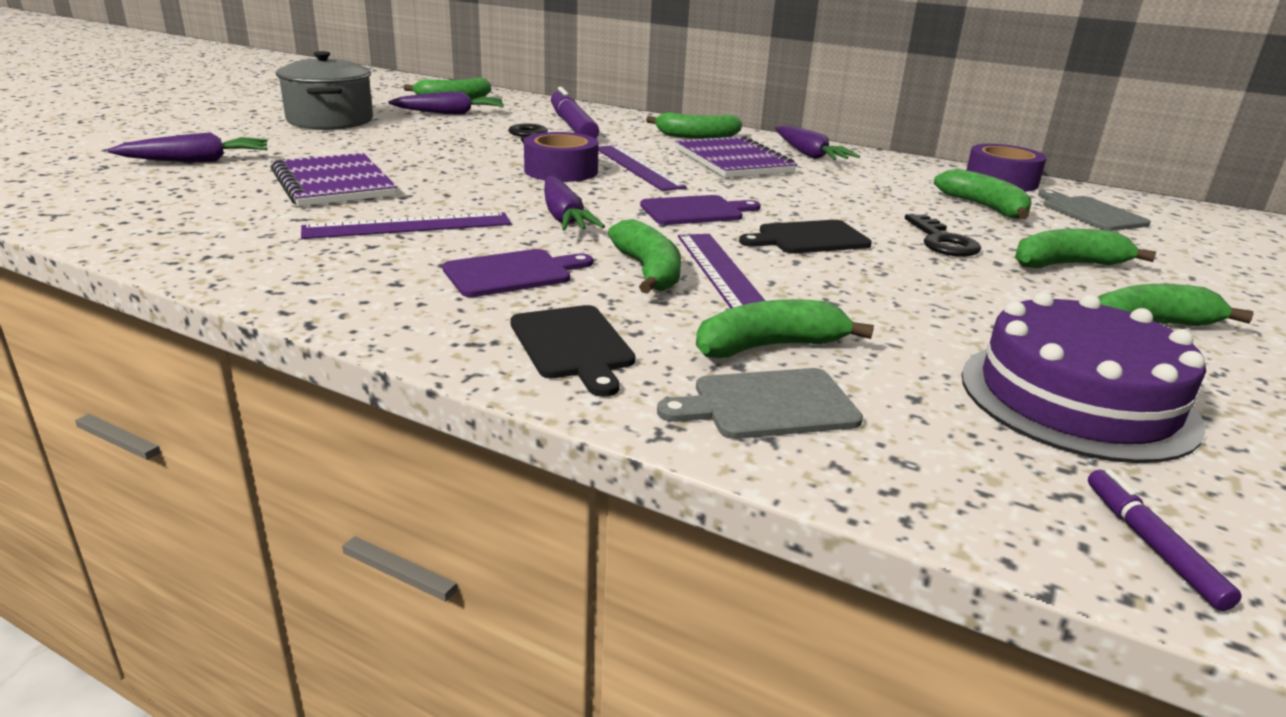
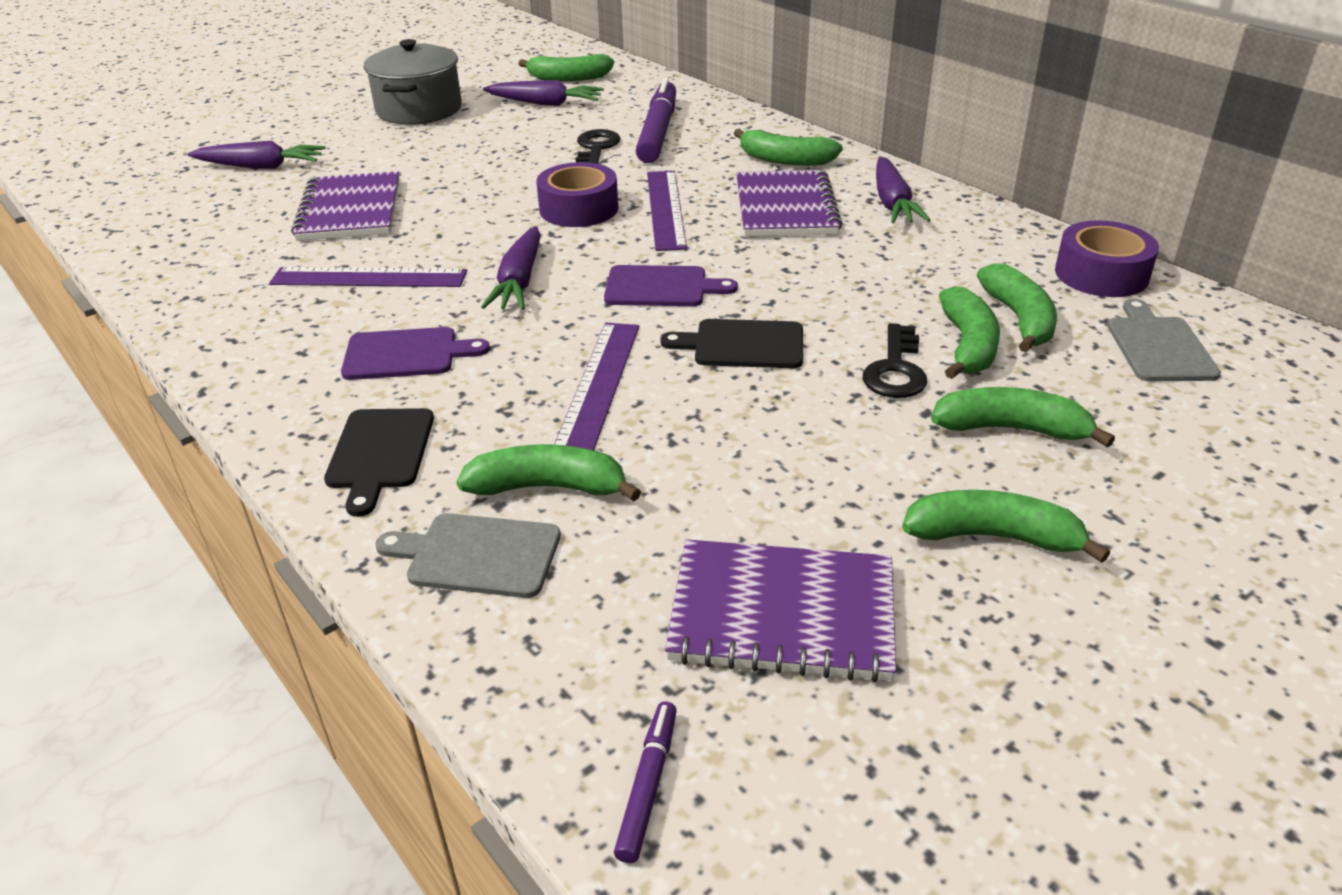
camera: 25 degrees right, 10 degrees up
green banana [608,219,681,294] -> green banana moved to [939,286,1000,379]
purple cake [962,292,1206,463] -> purple notebook [665,539,896,683]

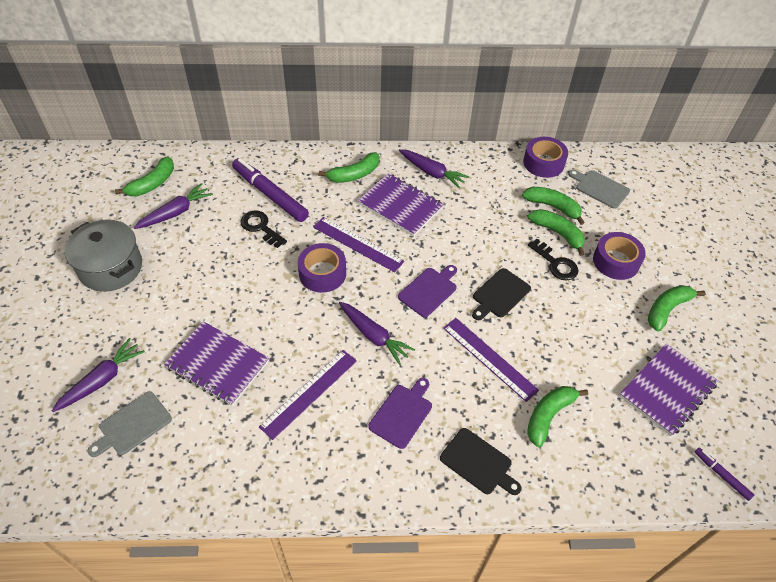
camera: 55 degrees left, 15 degrees up
grey cutting board [375,513,561,598] -> grey cutting board moved to [87,391,172,457]
green banana [931,387,1115,448] -> purple tape [593,232,646,280]

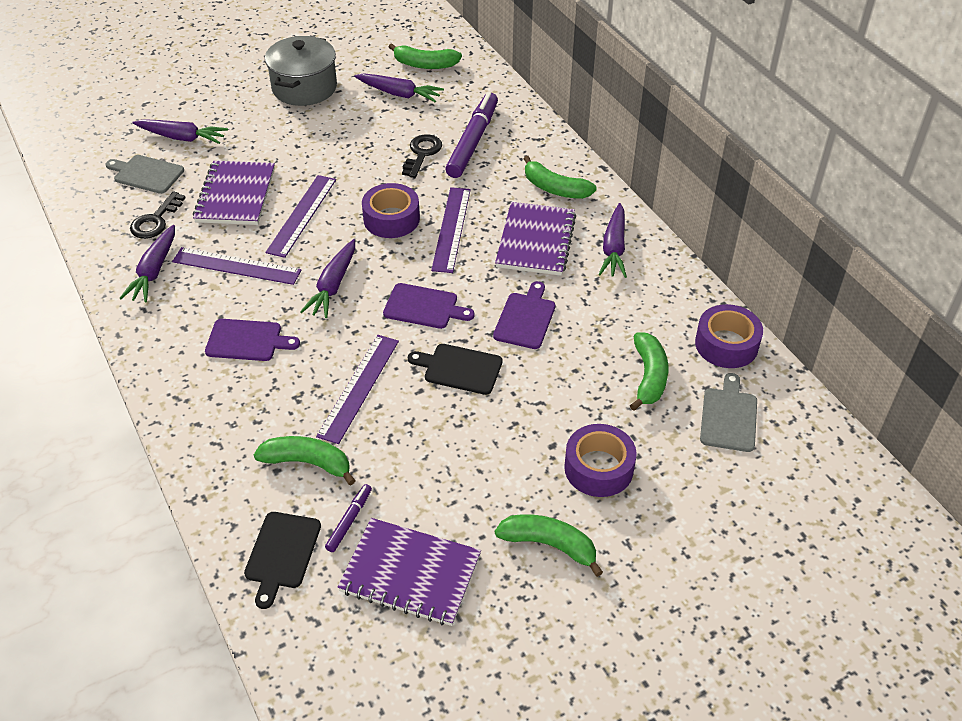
camera: 65 degrees right, 5 degrees down
black cutting board [440,428,521,495] -> black cutting board moved to [244,512,321,609]
green banana [528,209,585,256] -> none
black key [528,239,579,281] -> black key moved to [130,191,186,239]
purple marker [695,448,754,501] -> purple marker moved to [325,484,372,552]
none -> purple carrot [120,225,175,302]
none -> purple ruler [265,175,336,258]
none -> purple cutting board [493,281,555,349]

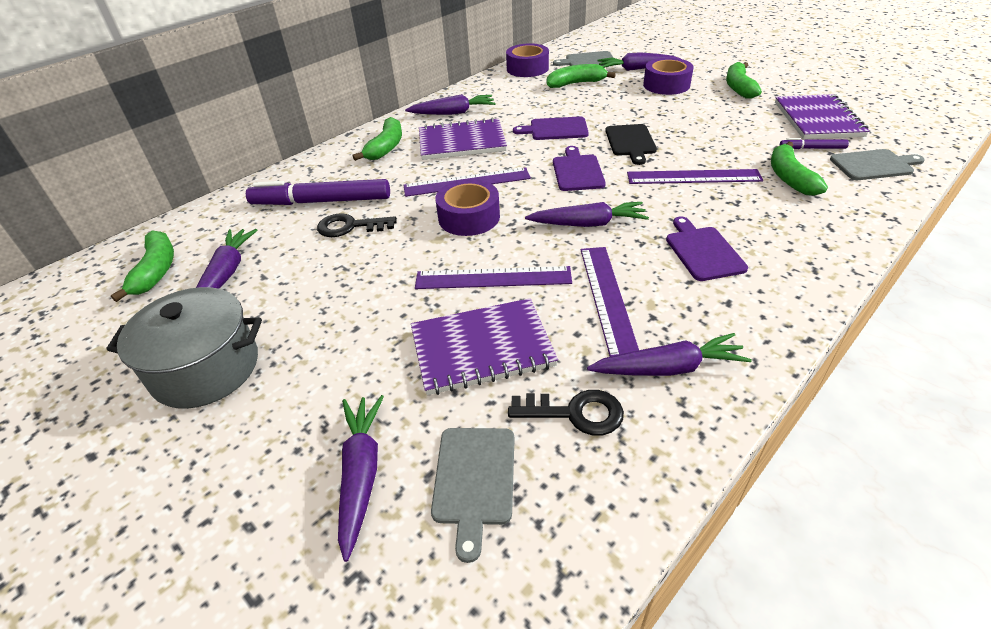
camera: 105 degrees left, 5 degrees down
black cutting board [244,512,321,609] -> grey cutting board [830,149,925,180]
none -> purple carrot [598,52,681,71]

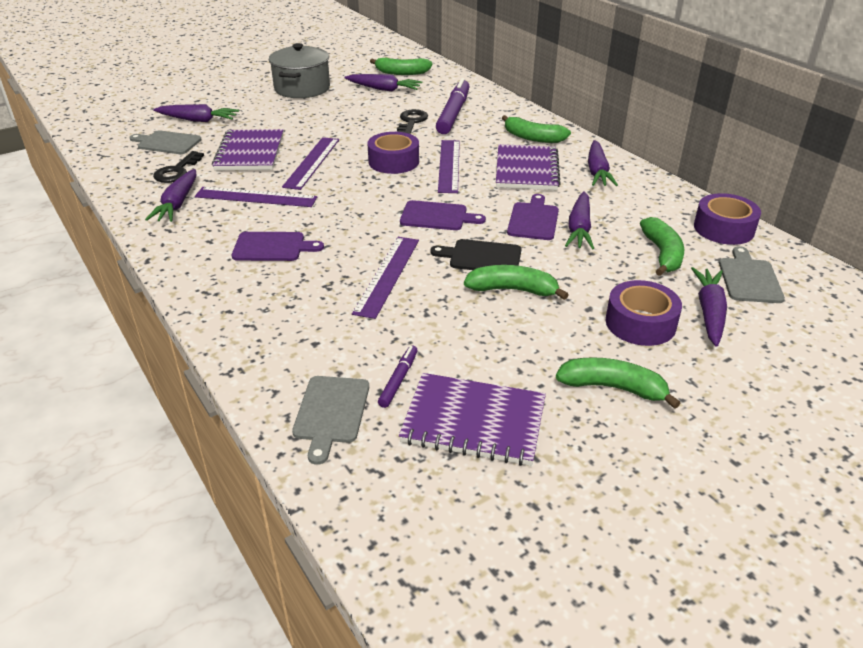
camera: 100 degrees right, 5 degrees down
purple carrot [525,202,649,227] -> purple carrot moved to [565,191,594,249]
green banana [771,142,828,196] -> green banana moved to [464,265,568,300]

